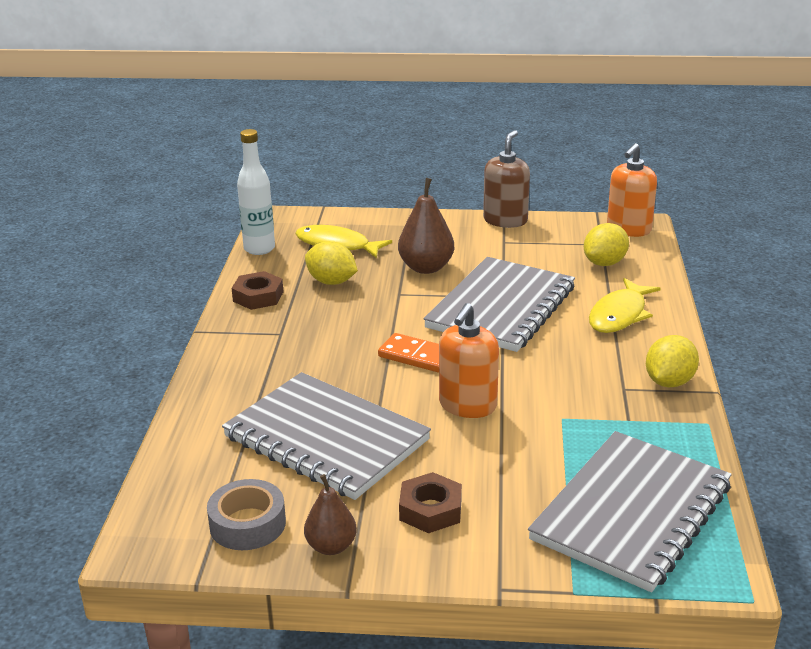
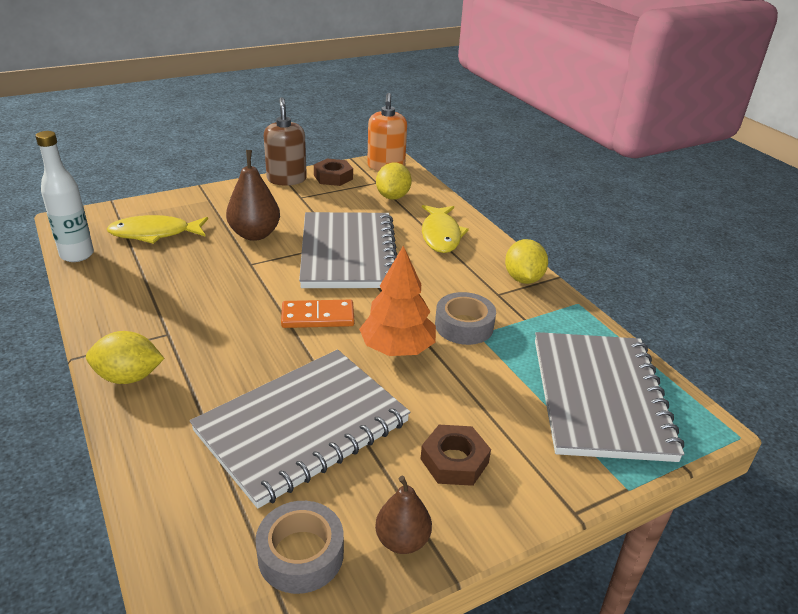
camera: 35 degrees left, 5 degrees up
grey notebook [222,372,431,500] -> grey notebook turned 45 degrees counterclockwise [190,349,410,509]
brown nut [232,271,283,310] -> brown nut moved to [314,159,353,186]
yellow lemon [305,241,358,285] -> yellow lemon moved to [86,331,165,384]
orange soap dispenser [439,303,499,418] -> orange tree [359,246,436,356]
none -> grey tape [435,292,496,345]

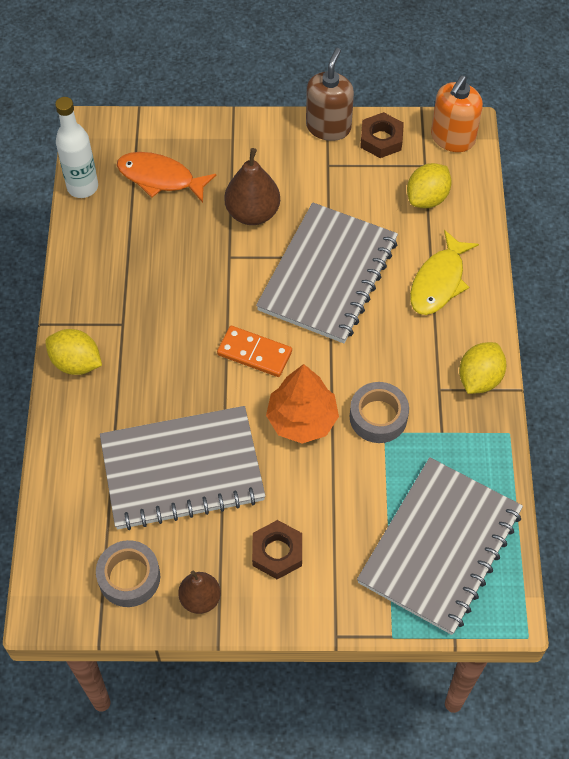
camera: 30 degrees right, 25 degrees up
yellow fish [107,215,208,244] -> orange fish [117,152,216,203]

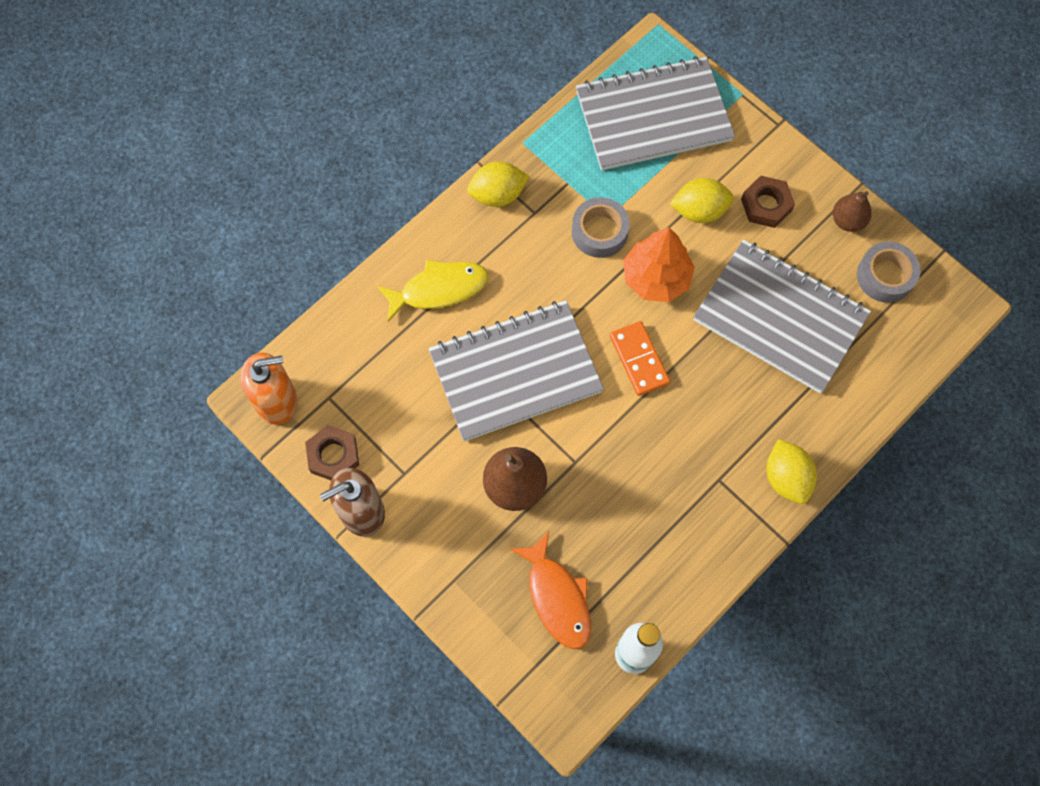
camera: 135 degrees left, 10 degrees up
yellow lemon [407,163,452,208] -> yellow lemon moved to [670,178,734,223]

